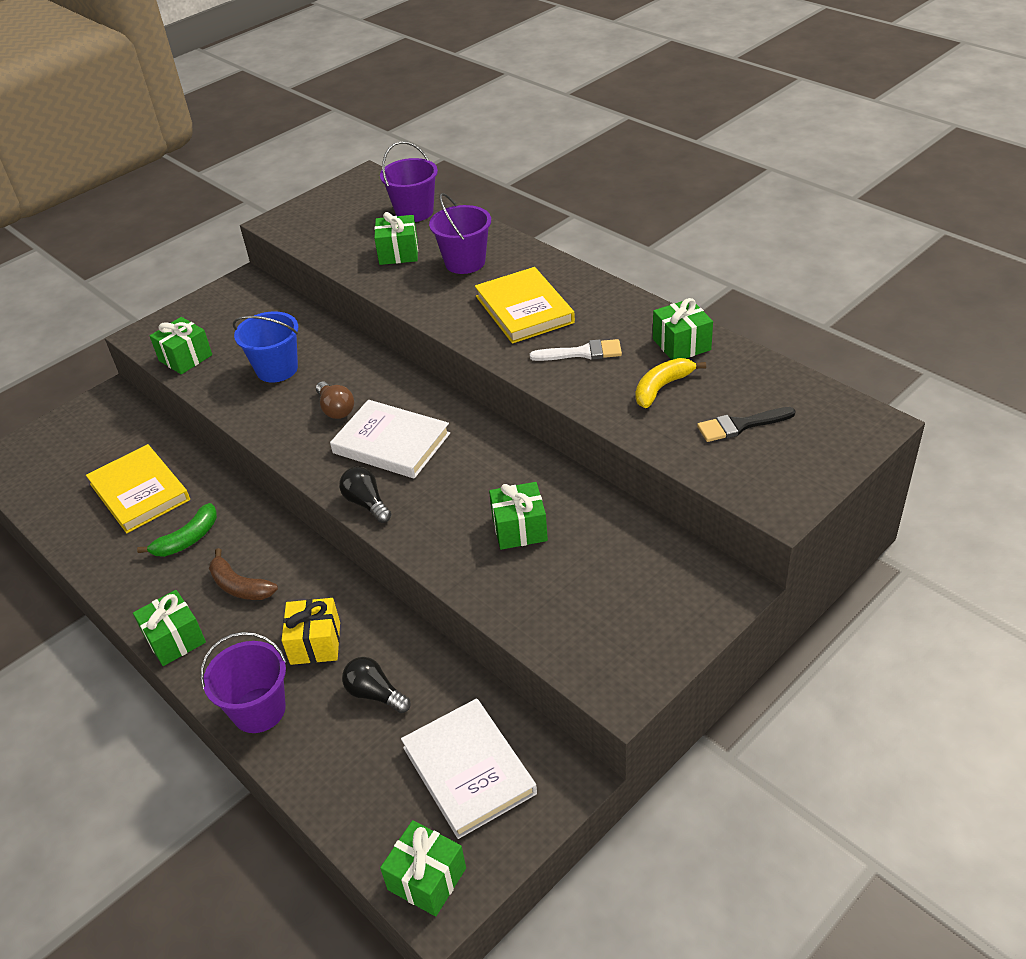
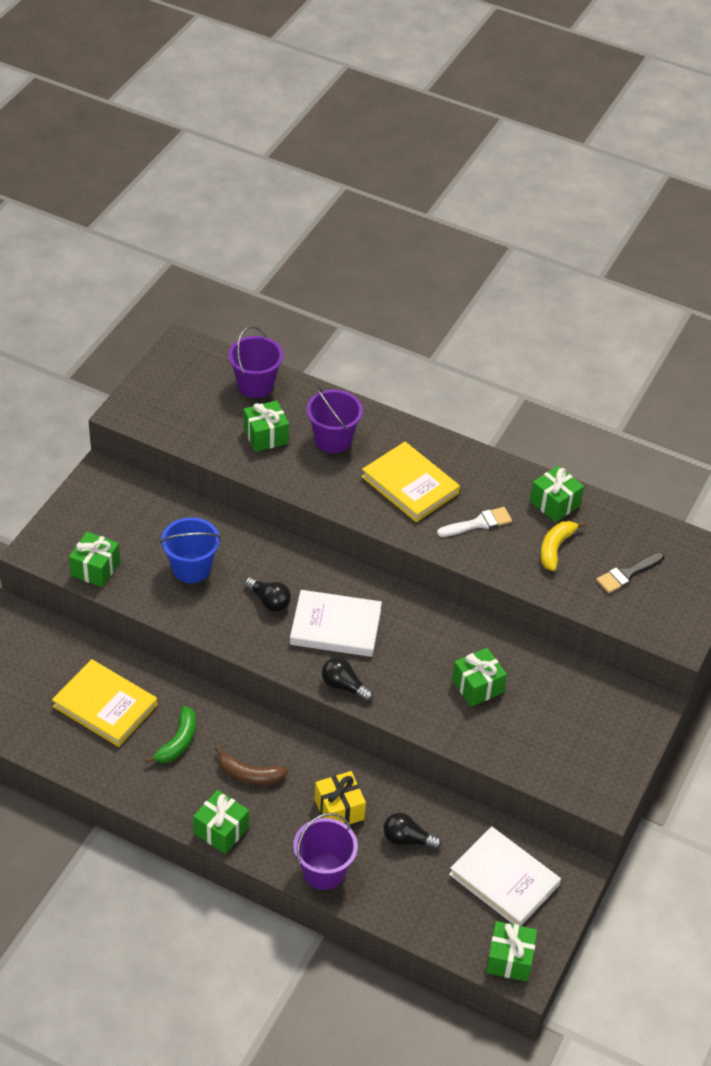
camera: 25 degrees left, 5 degrees up
brown light bulb [316,381,354,419] -> black light bulb [244,577,291,612]

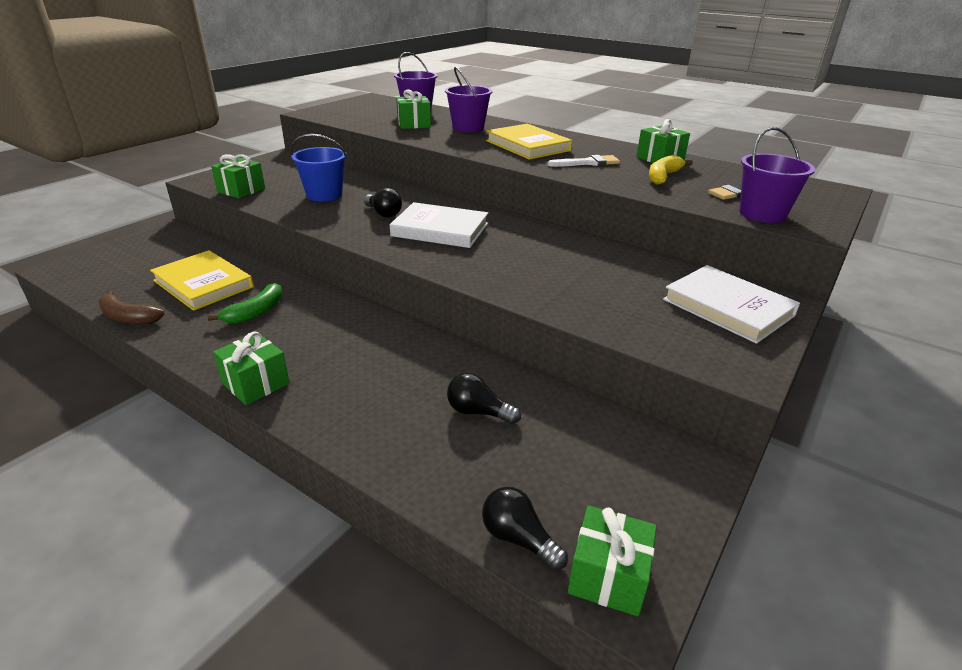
camera: 10 degrees right, 15 degrees down
brown banana [215,746,288,785] -> brown banana moved to [98,290,164,324]
purple bucket [293,813,358,890] -> purple bucket moved to [739,127,815,223]
yellow gift [315,771,366,825] -> none
black light bulb [322,657,374,702] -> black light bulb moved to [482,487,568,570]
white book [449,826,561,926] -> white book moved to [663,265,800,344]
green gift [452,648,507,707] -> none

